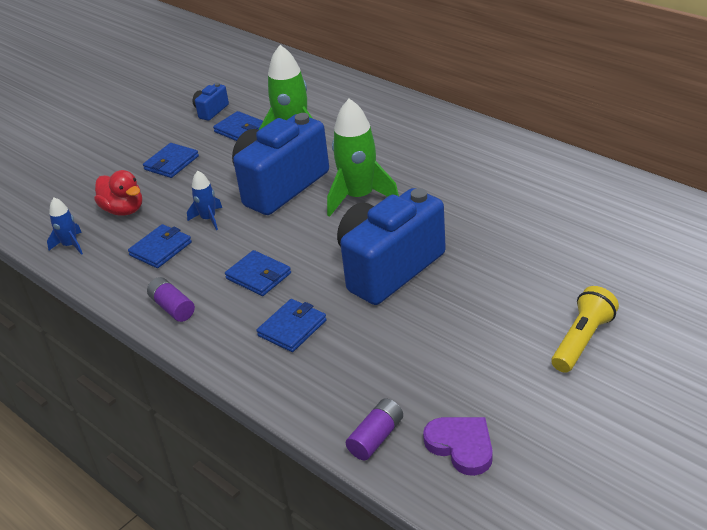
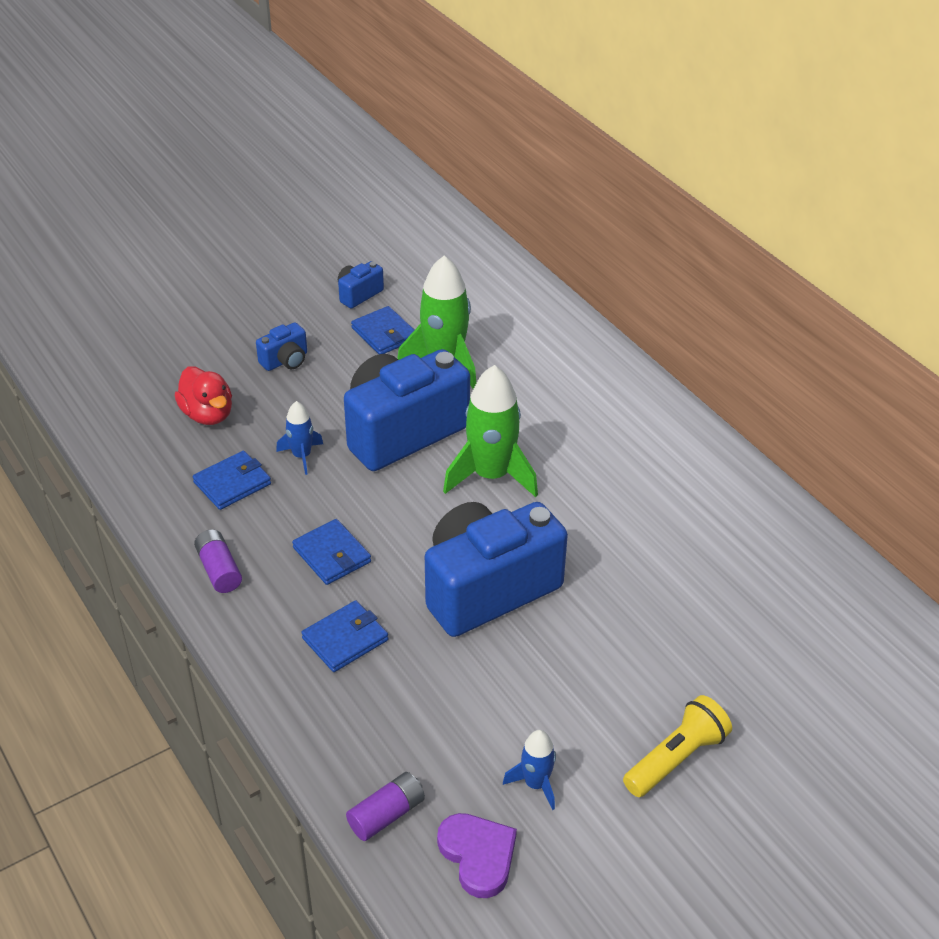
camera: 10 degrees right, 5 degrees up
blue rocket [47,197,83,255] -> blue rocket moved to [503,730,556,810]
blue wallet [143,143,199,178] -> blue camera [256,322,307,371]

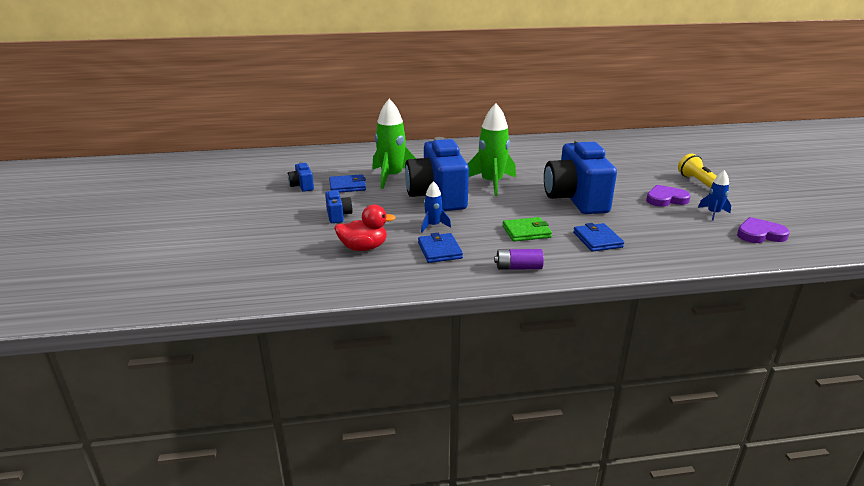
camera: 65 degrees left, 15 degrees down
blue wallet [292,519,371,585] -> green wallet [503,217,552,242]
purple battery [346,772,425,841] -> none
none -> purple heart [646,185,691,207]

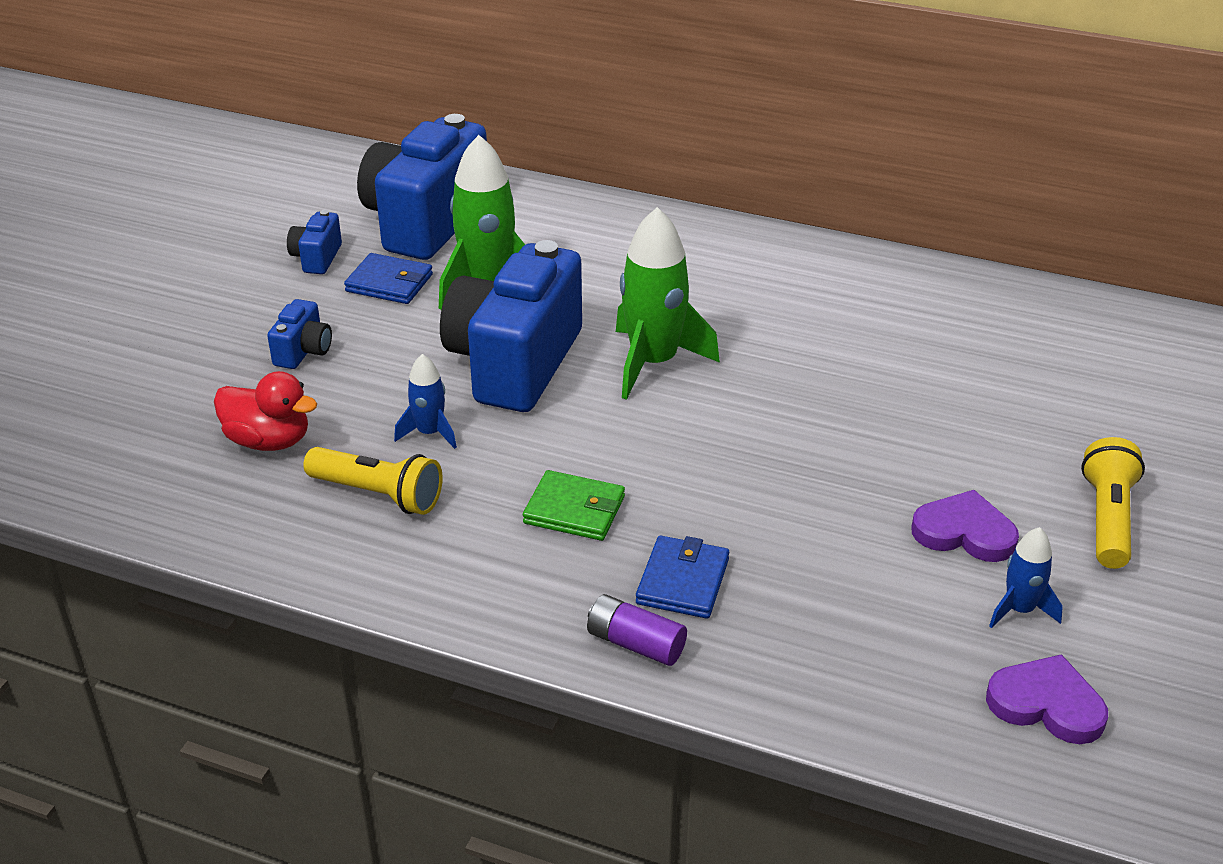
camera: 30 degrees right, 10 degrees up
blue wallet [418,233,463,263] -> yellow flashlight [303,447,443,515]
purple battery [494,249,544,270] -> purple battery moved to [587,594,687,666]
blue camera [544,139,617,214] -> blue camera moved to [357,114,487,260]

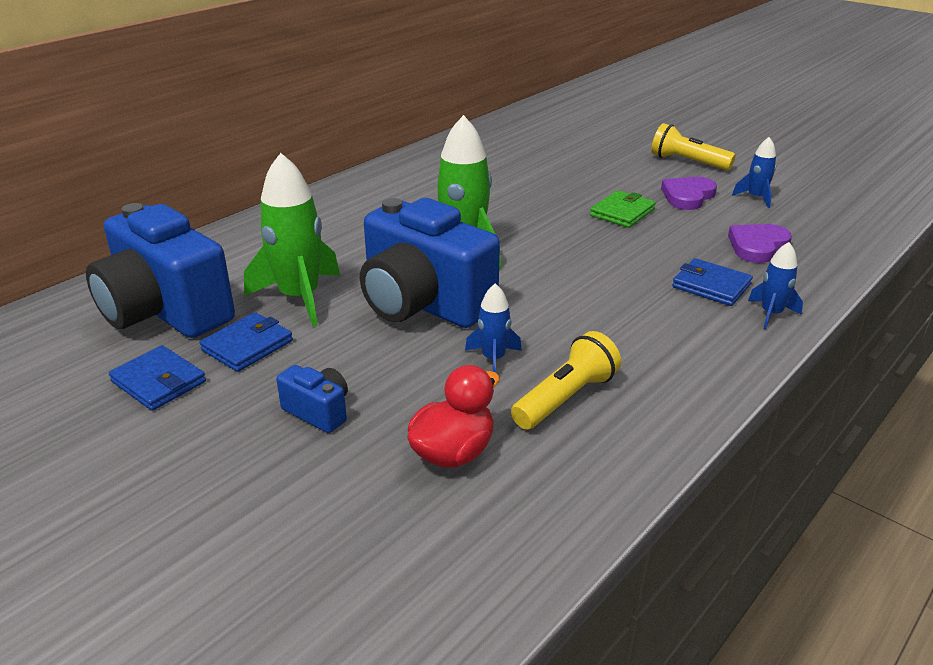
camera: 70 degrees left, 5 degrees down
blue camera [287,210,342,274] -> blue wallet [109,345,206,411]
green wallet [523,470,625,541] -> green wallet moved to [590,190,656,228]
purple battery [587,594,687,666] -> blue rocket [748,242,803,329]
purple heart [986,654,1108,744] -> purple heart moved to [728,224,792,263]

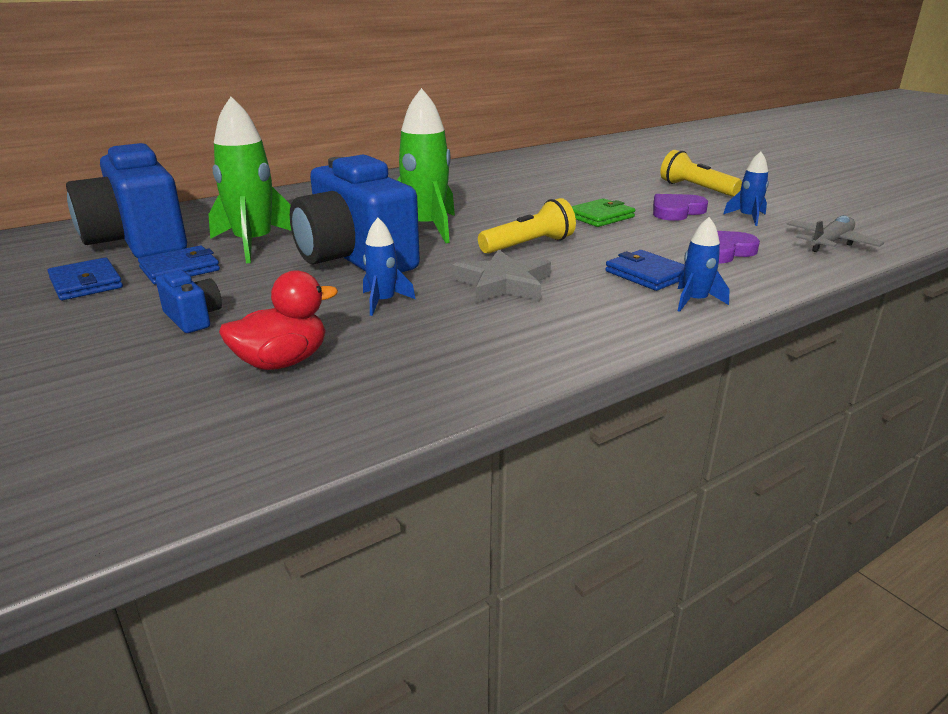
camera: 15 degrees right, 5 degrees down
yellow flashlight [511,331,621,430] -> yellow flashlight moved to [478,198,576,254]
none -> grey star [452,249,551,303]
none -> grey plane [786,215,884,252]

